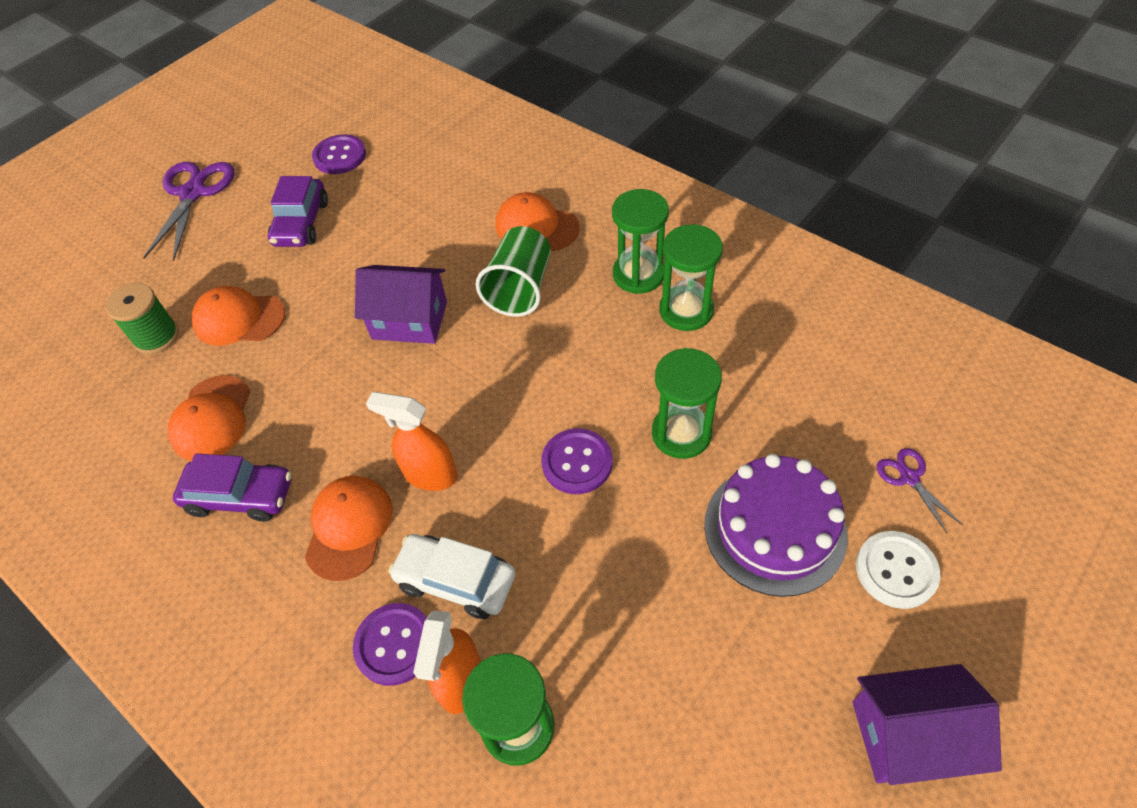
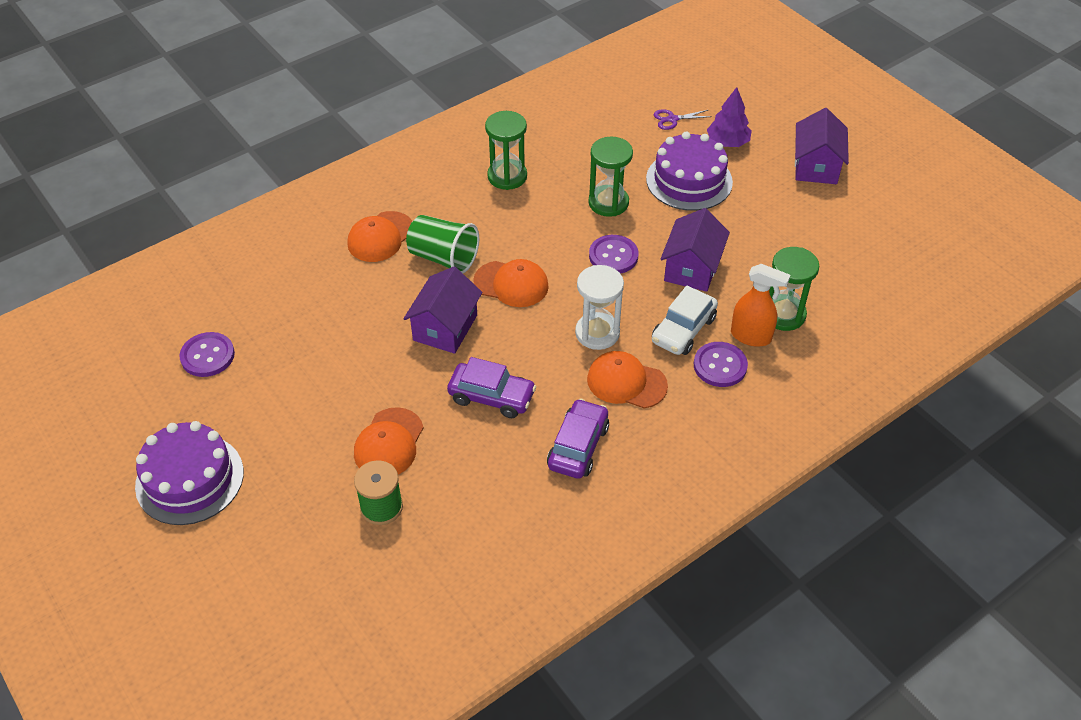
camera: 80 degrees left, 5 degrees down
purple scissors [143,162,234,261] -> purple cake [135,421,244,525]
orange cap [168,375,250,461] -> orange cap moved to [473,259,549,307]
purple car [268,176,328,247] -> purple car moved to [447,357,536,418]
orange spray bottle [366,392,457,491] -> white hourglass [575,265,624,350]
green hourglass [612,189,669,294] -> none
white button [856,531,941,609] -> purple tree [707,87,752,147]
none -> purple house [661,208,730,292]

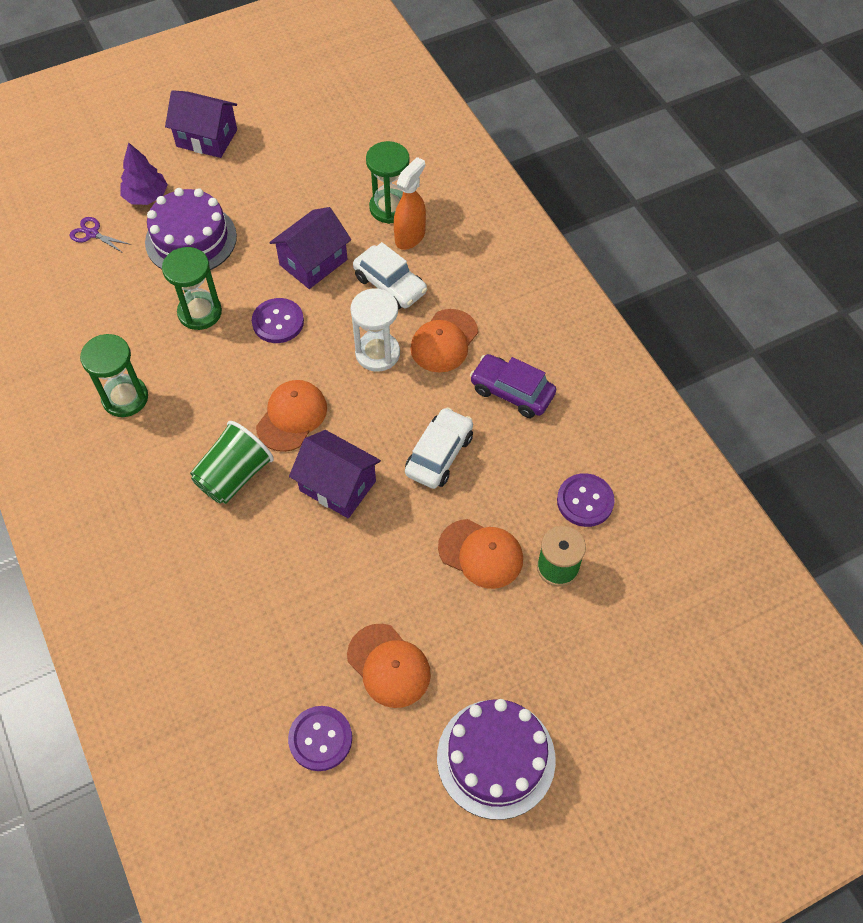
camera: 80 degrees left, 10 degrees up
orange cap [347,211,413,262] -> orange cap moved to [347,624,431,708]
purple car [447,357,536,418] -> white car [405,407,473,489]
purple scissors [654,109,712,130] -> purple scissors turned 120 degrees clockwise [69,217,131,253]
purple house [661,208,730,292] -> purple house turned 75 degrees counterclockwise [269,207,351,289]
purple button [694,342,748,387] -> purple button moved to [557,473,615,527]

